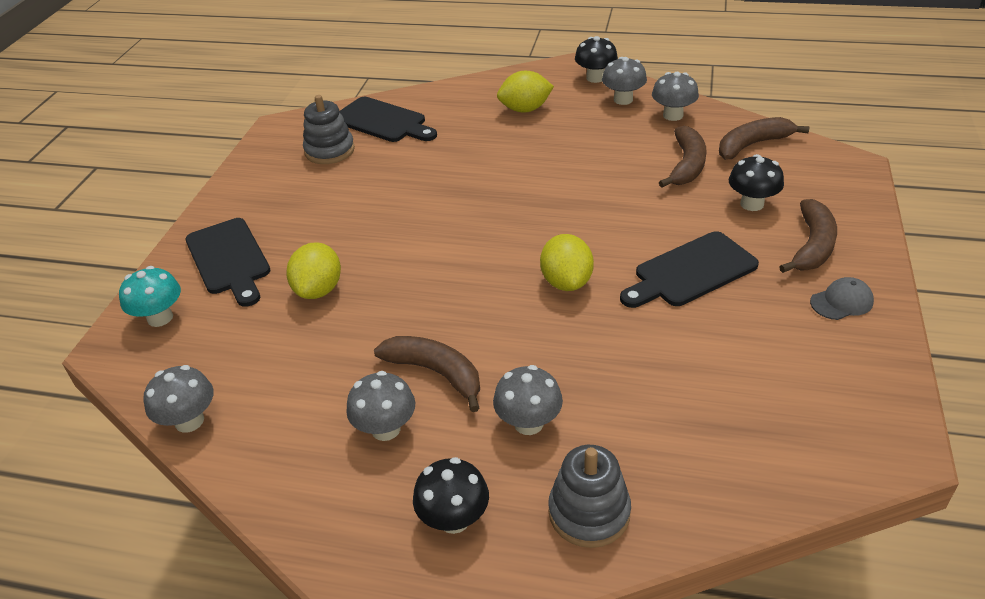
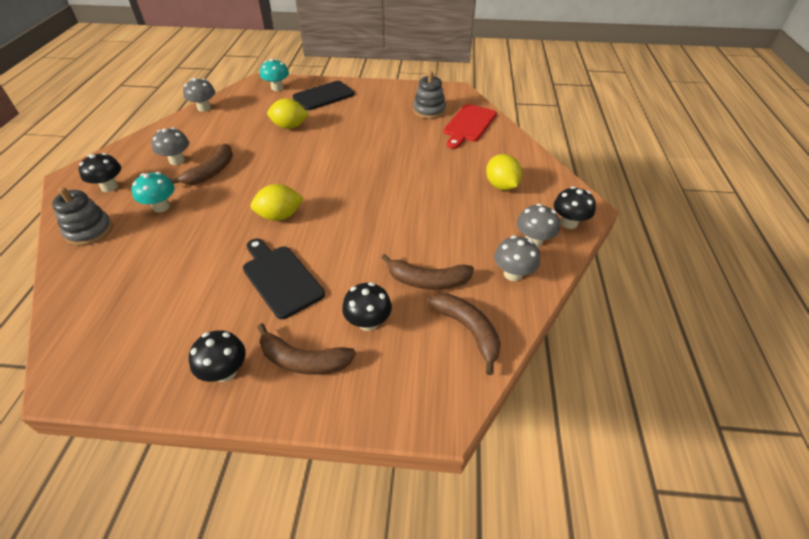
camera: 80 degrees right, 5 degrees up
black cutting board [339,97,437,142] -> red cutting board [444,104,497,149]
grey mushroom [493,365,563,435] -> turquoise mushroom [132,172,175,212]
grey cap [810,277,874,320] -> black mushroom [189,330,246,382]

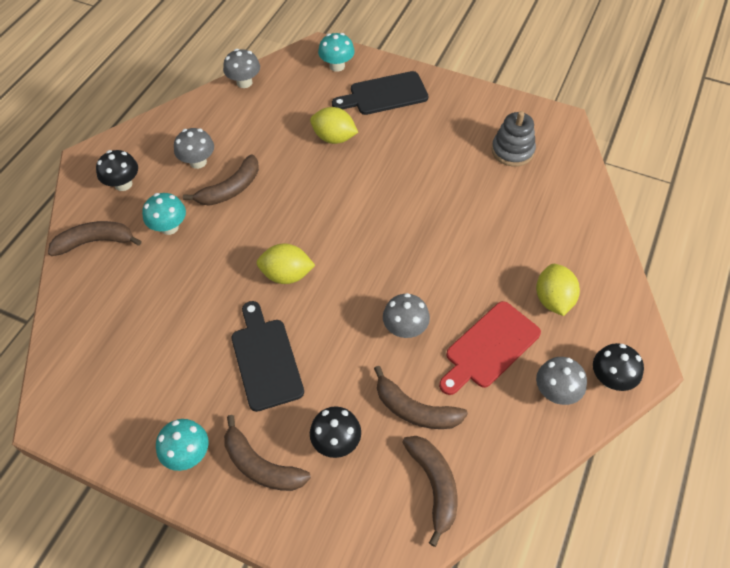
camera: 20 degrees right, 10 degrees up
grey stacking toy [52,187,113,246] -> brown banana [48,221,141,256]
black mushroom [189,330,246,382] -> turquoise mushroom [156,419,208,471]
red cutting board [444,104,497,149] -> red cutting board moved to [439,301,541,395]
grey mushroom [494,236,540,281] -> grey mushroom moved to [383,293,430,338]

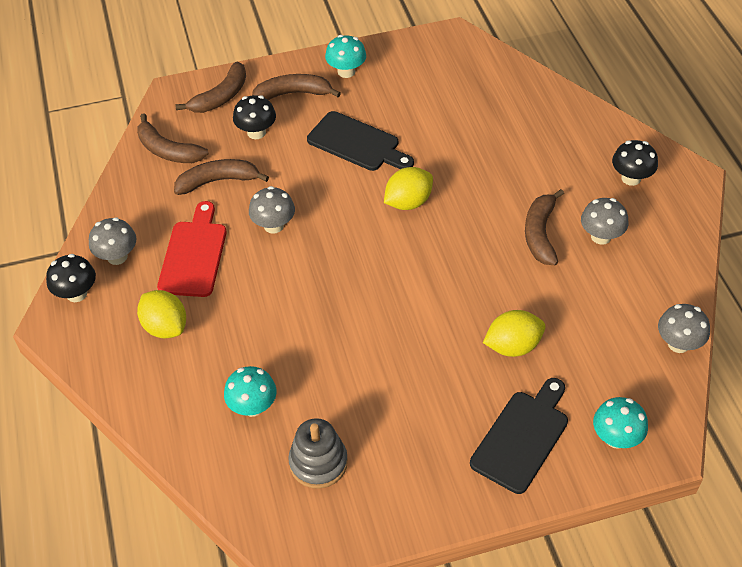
camera: 140 degrees right, 5 degrees down
brown banana [48,221,141,256] -> brown banana moved to [175,61,246,113]
turquoise mushroom [142,193,186,235] -> turquoise mushroom moved to [224,366,277,417]

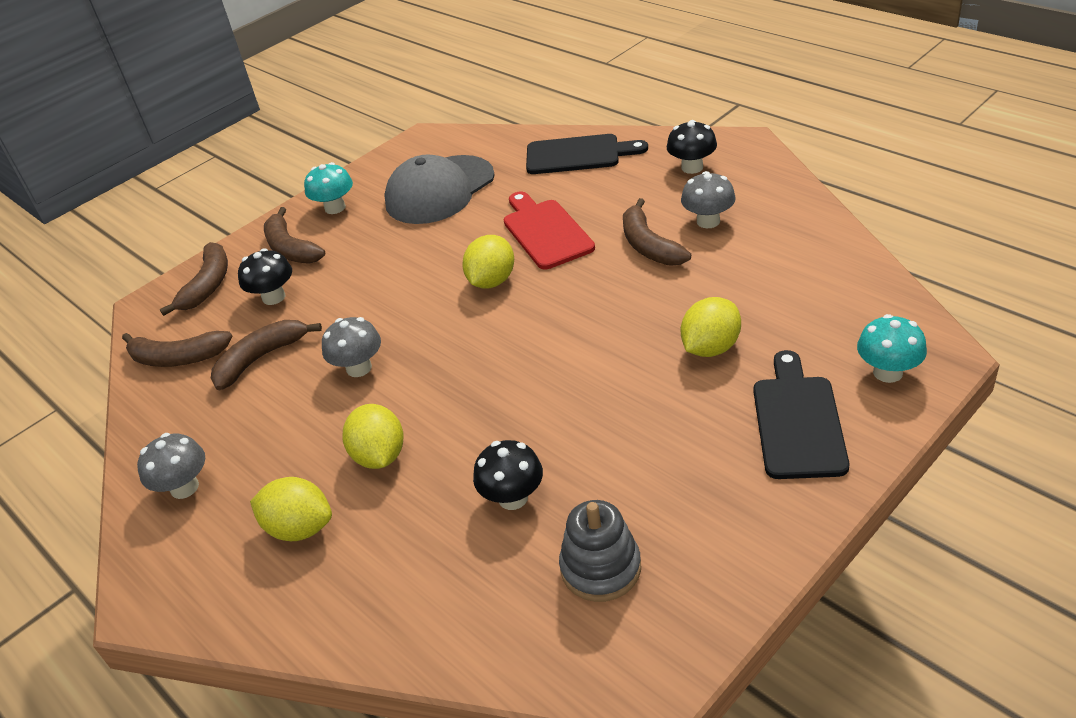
camera: 25 degrees left, 10 degrees down
black mushroom [46,254,96,302] -> black mushroom moved to [473,440,543,510]
red cutting board [157,201,227,297] -> red cutting board moved to [504,192,595,269]
turquoise mushroom [224,366,277,417] -> none
brown banana [252,74,341,100] -> brown banana turned 90 degrees counterclockwise [264,207,325,263]
black cutting board [307,111,414,171] -> black cutting board moved to [526,134,648,174]
grey mushroom [658,304,710,353] -> none
none -> yellow lemon [343,404,404,469]
none -> grey cap [384,155,495,224]

